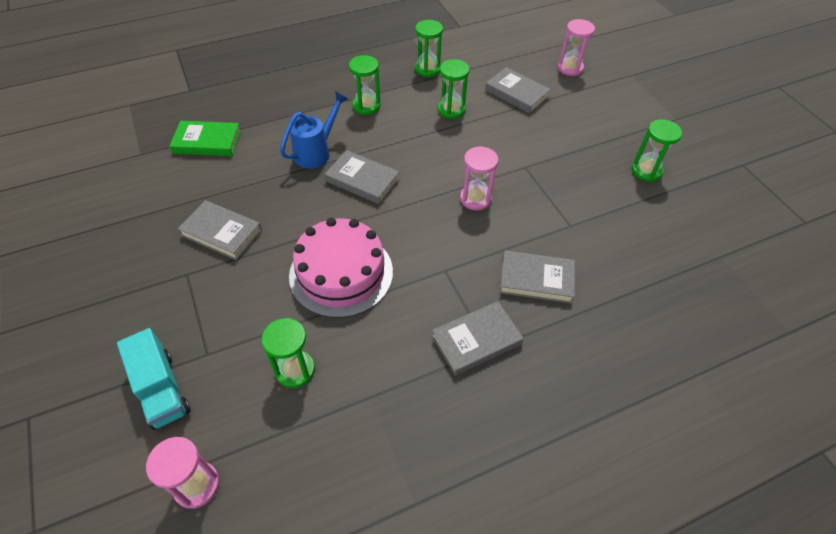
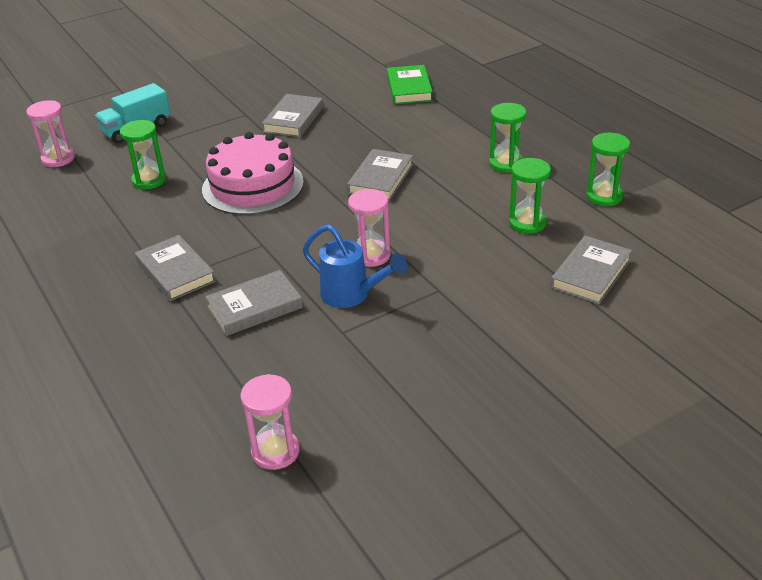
camera: 85 degrees right, 15 degrees down
blue watering can [280,91,348,169] -> blue watering can moved to [303,224,407,308]
grey book [499,250,575,304] -> grey book turned 60 degrees clockwise [205,270,303,336]
pink hourglass [557,19,595,76] -> pink hourglass moved to [241,374,300,470]
green hourglass [632,119,682,182] -> none

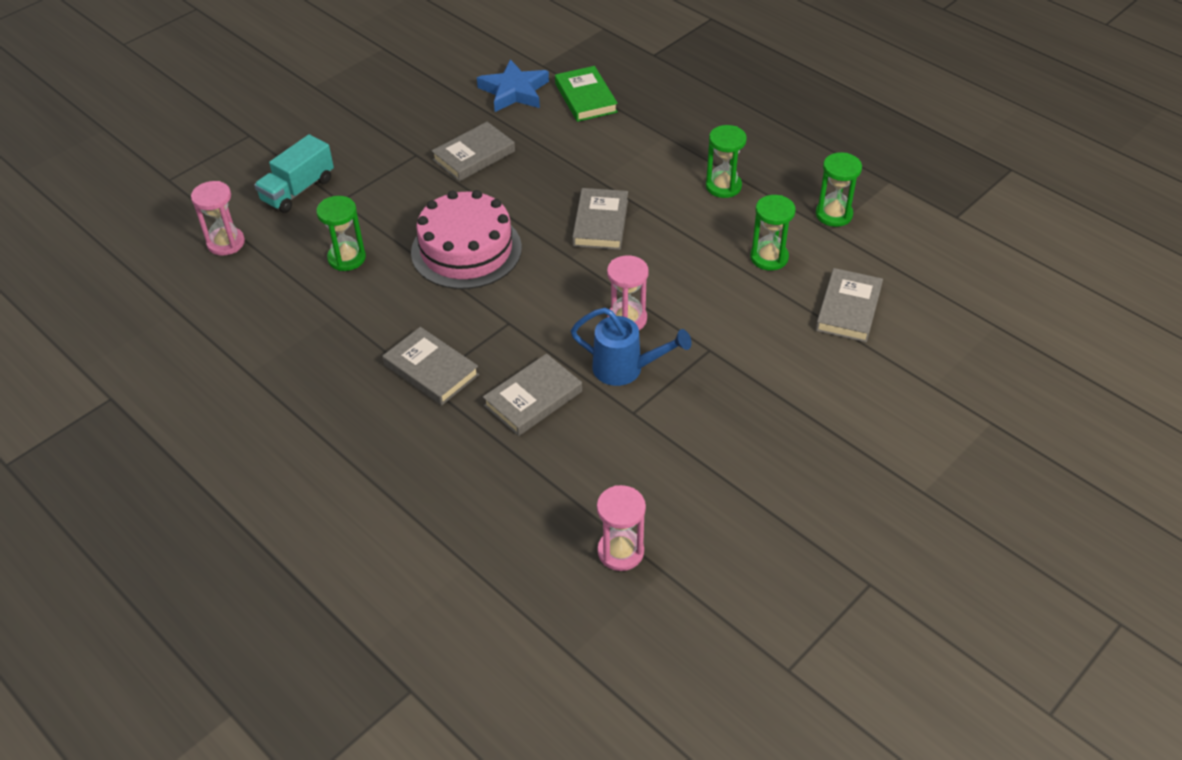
camera: 15 degrees left, 10 degrees up
grey book [262,94,323,137] -> grey book turned 45 degrees clockwise [432,122,515,181]
none -> blue star [477,59,549,112]

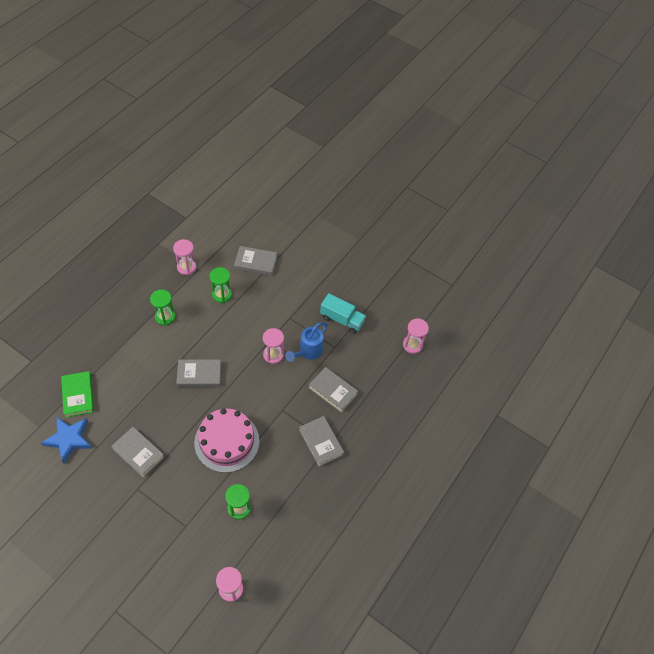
camera: 105 degrees left, 10 degrees up
turquoise truck [254,134,334,213] -> turquoise truck moved to [320,293,366,334]
grey book [383,327,479,405] -> grey book turned 60 degrees counterclockwise [299,416,344,467]
green book [555,66,618,122] -> green book turned 75 degrees counterclockwise [61,371,94,418]
blue watering can [571,308,692,386] -> blue watering can turned 150 degrees counterclockwise [285,322,328,362]
green hourglass [816,152,862,227] -> pink hourglass [173,239,197,275]

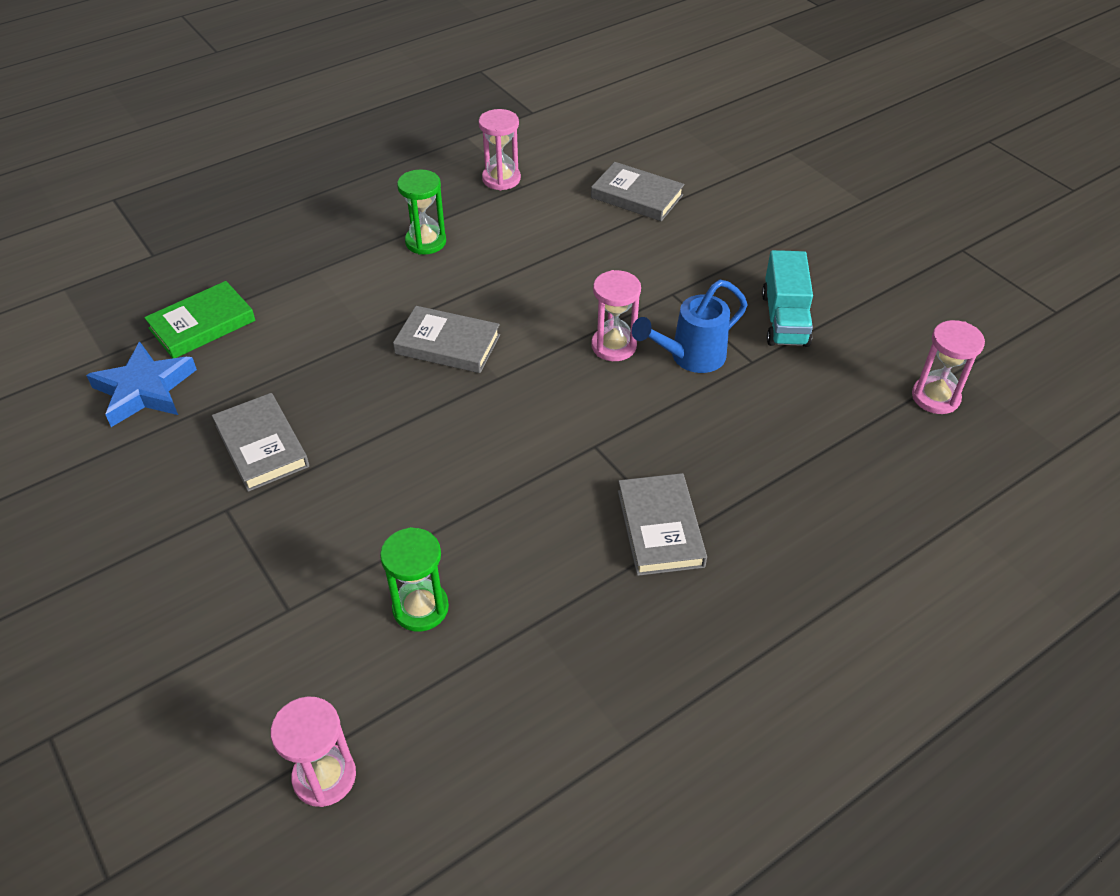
camera: 25 degrees right, 10 degrees down
green book [61,371,94,418] -> green book turned 45 degrees clockwise [144,281,255,358]
pink cake [194,408,259,473] -> none
green hourglass [210,267,232,303] -> none
grey book [309,367,358,413] -> none
turquoise truck [320,293,366,334] -> turquoise truck turned 45 degrees clockwise [762,250,813,347]

